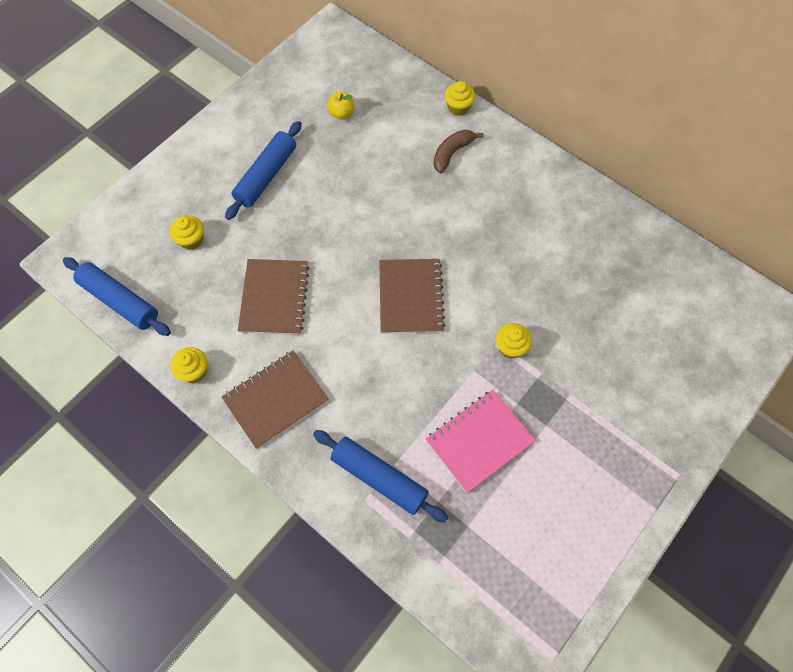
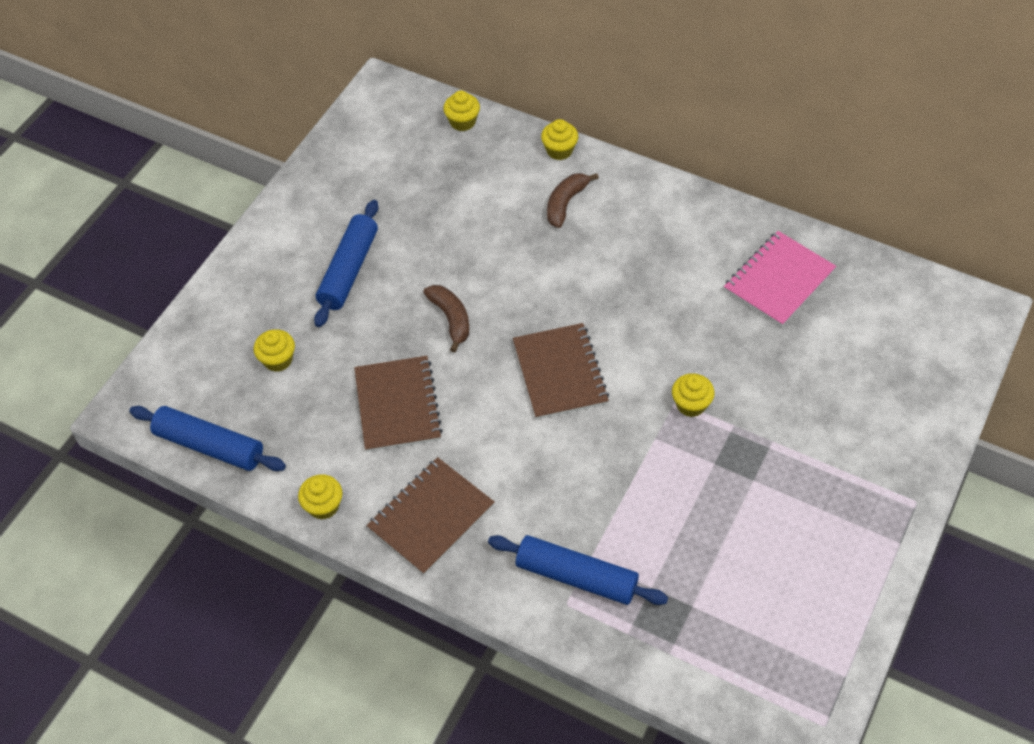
camera: 10 degrees left, 10 degrees down
yellow apple [327,92,355,120] -> none
pink notebook [426,390,536,493] -> pink notebook moved to [724,231,836,327]
none -> brown banana [423,285,469,352]
none -> yellow cupcake [443,91,480,131]

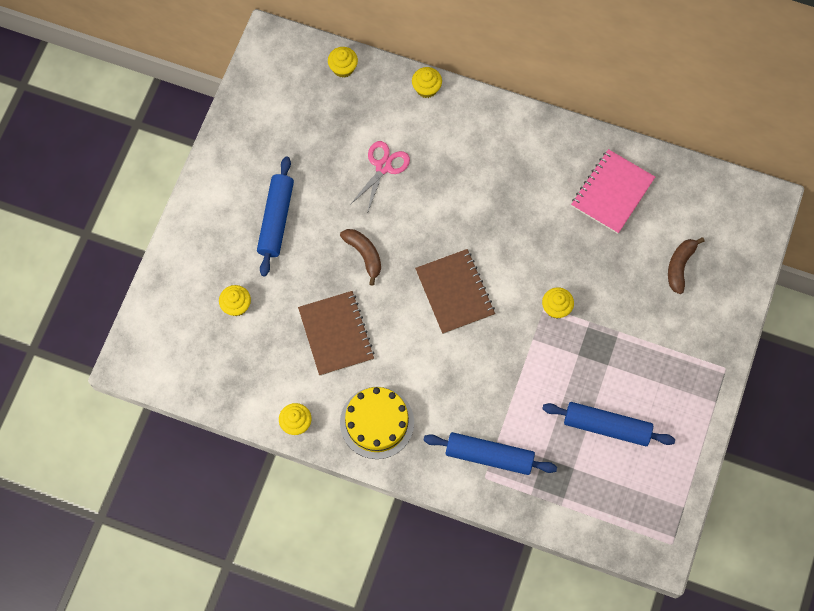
camera: 10 degrees left, 15 degrees up
blue rolling pin [129,406,286,471] -> blue rolling pin moved to [542,402,675,446]
brown notebook [366,457,495,575] -> yellow cake [340,387,414,459]
brown banana [547,173,599,228] -> brown banana moved to [668,237,705,294]
none -> pink scissors [350,141,410,213]

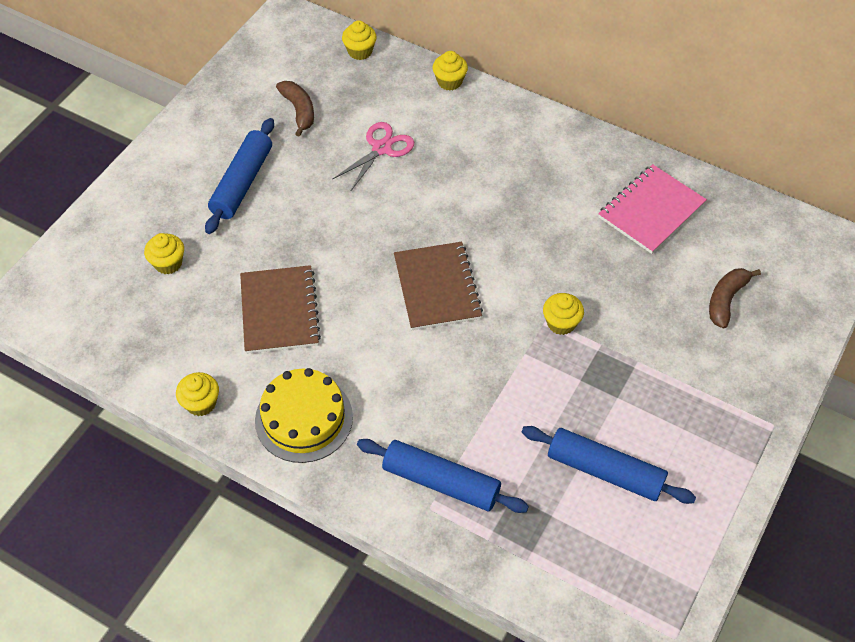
camera: 10 degrees right, 15 degrees down
brown banana [340,229,381,286] -> brown banana moved to [276,81,314,137]

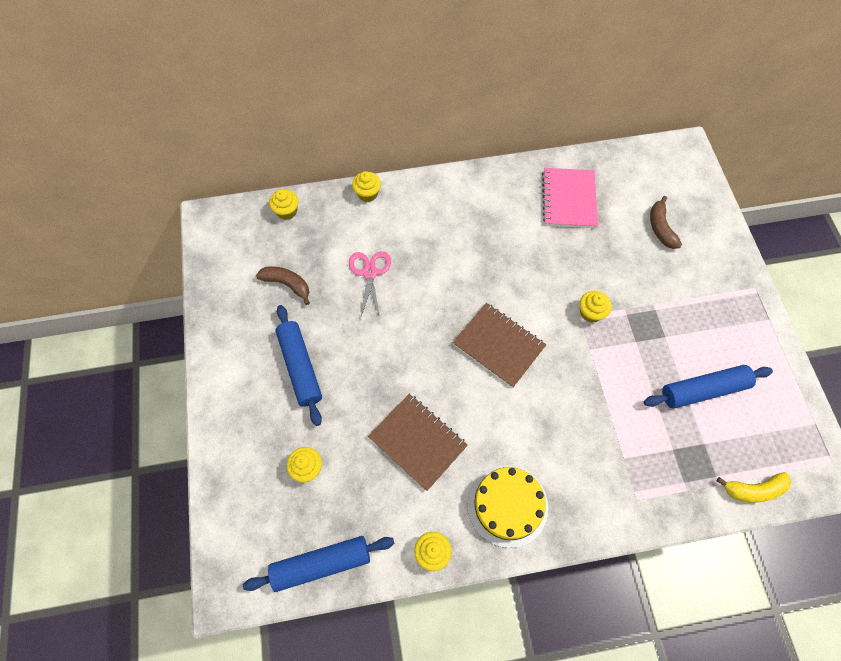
camera: 40 degrees left, 10 degrees up
blue rolling pin [357,439,529,513] -> blue rolling pin moved to [243,536,394,592]
none -> yellow banana [716,472,791,503]

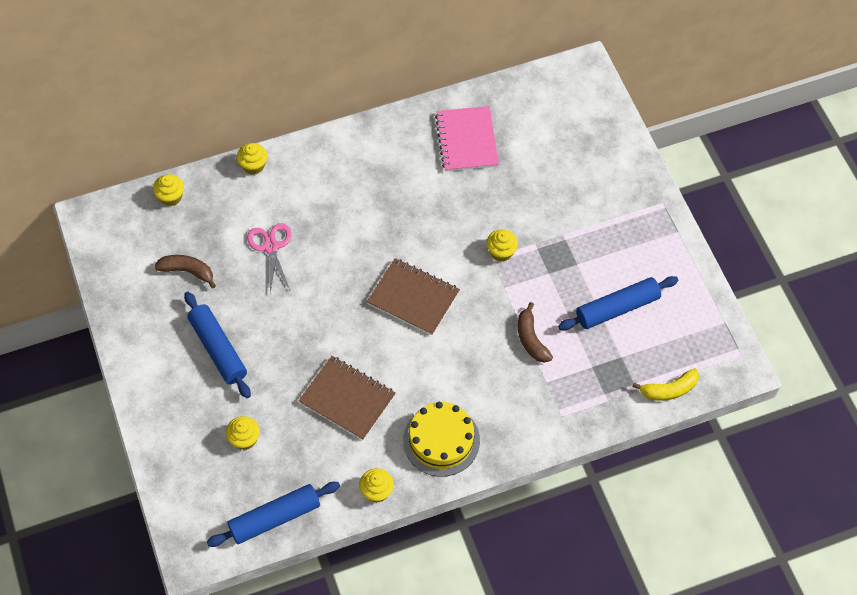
camera: 10 degrees left, 5 degrees down
brown banana [650,196,682,249] -> brown banana moved to [518,302,553,363]

